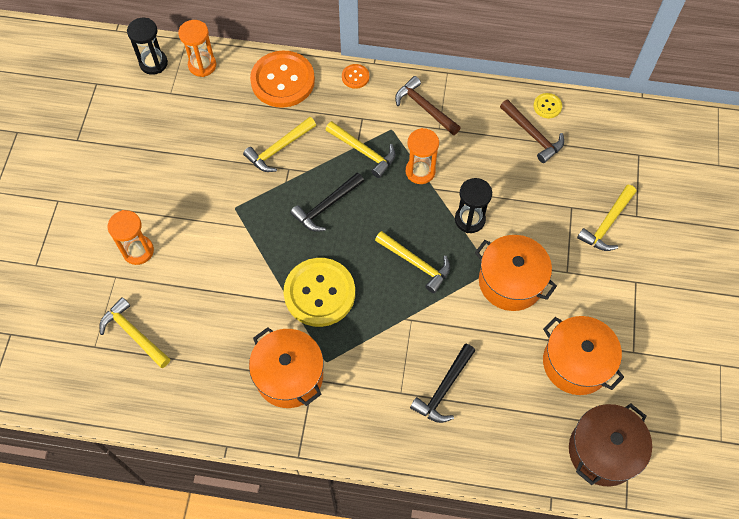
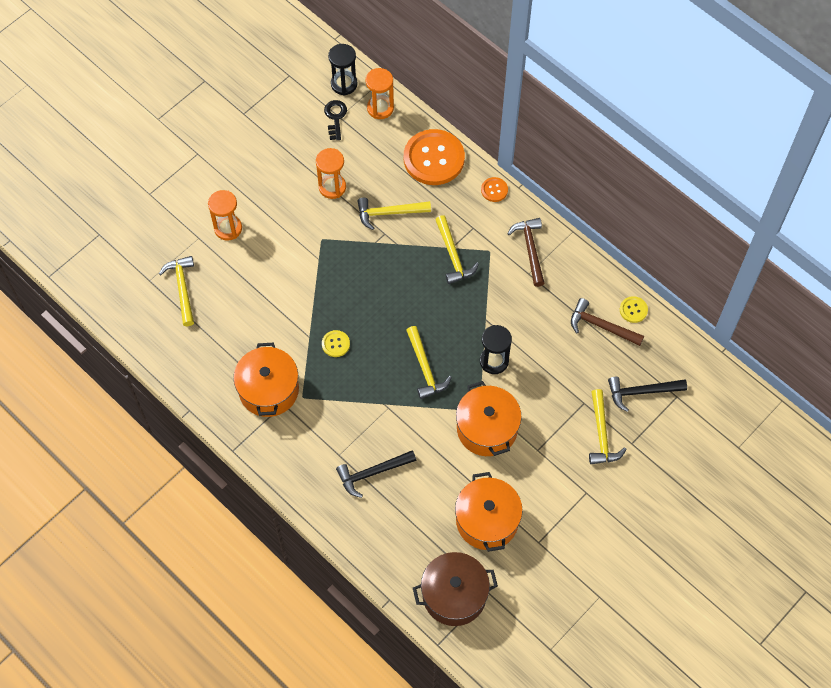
camera: 35 degrees right, 0 degrees up
yellow button [283,258,355,327] -> yellow button [322,330,350,357], size x0.44
black hammer [290,172,364,232] -> black hammer moved to [608,377,687,412]
orange hourglass [406,128,439,184] -> orange hourglass moved to [316,148,346,199]
brown hammer [500,100,564,163] -> brown hammer turned 120 degrees clockwise [571,298,644,346]
yellow hammer [577,185,636,251] -> yellow hammer turned 75 degrees counterclockwise [589,389,627,464]
none -> black key [324,100,347,140]

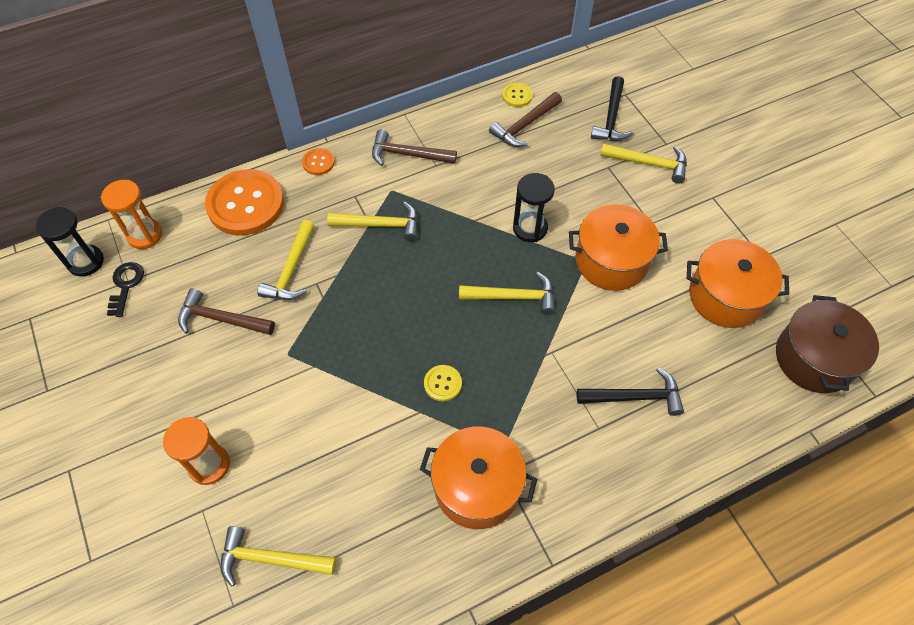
camera: 70 degrees left, 5 degrees down
orange hourglass [316,148,346,199] -> brown hammer [178,288,275,335]
black key [324,100,347,140] -> black key turned 75 degrees clockwise [107,262,144,317]
black hammer [336,450,416,498] -> black hammer turned 90 degrees counterclockwise [577,368,684,416]

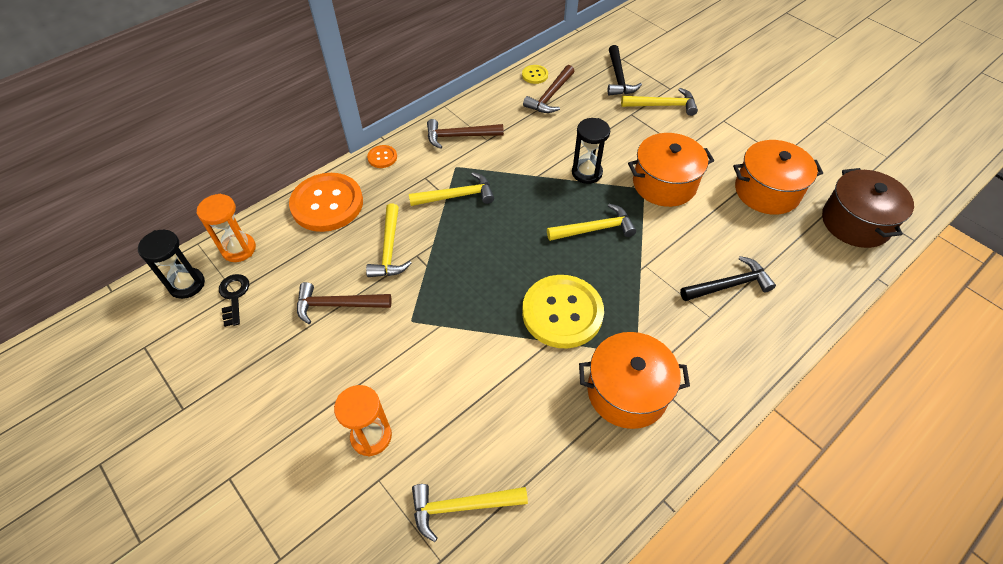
camera: 15 degrees left, 5 degrees down
yellow button [424,365,462,402] -> yellow button [522,275,604,349], size x2.30

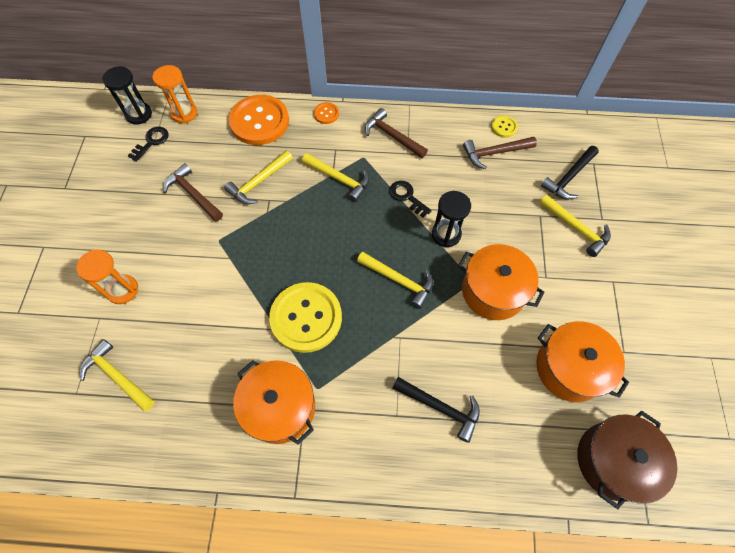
camera: 45 degrees right, 10 degrees up
none -> black key [389,181,432,218]

